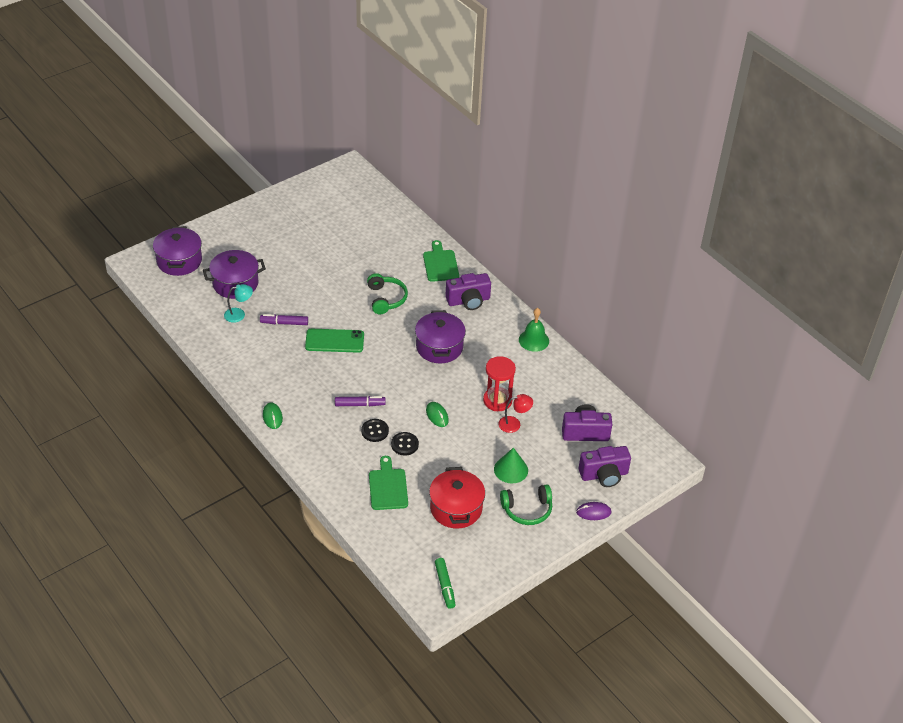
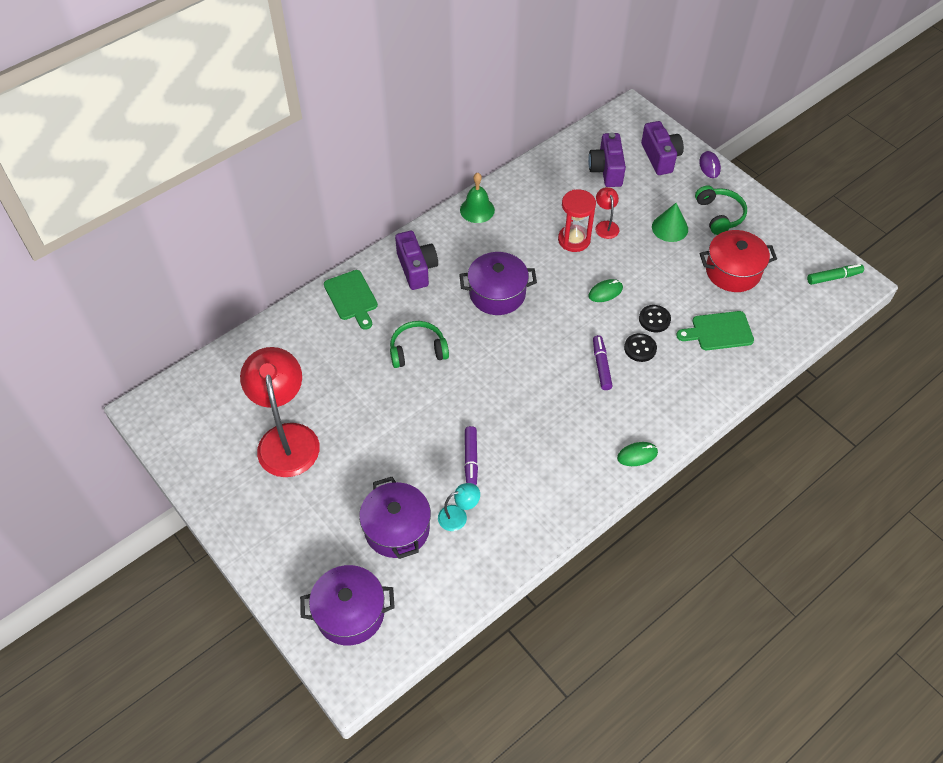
camera: 90 degrees left, 10 degrees up
turquoise lamp [224,284,253,323] -> turquoise lamp turned 90 degrees clockwise [438,483,480,531]
green phone [305,329,364,353] -> none
green cutting board [423,240,459,282] -> green cutting board turned 105 degrees counterclockwise [324,270,378,330]
none -> red lamp [240,347,320,477]

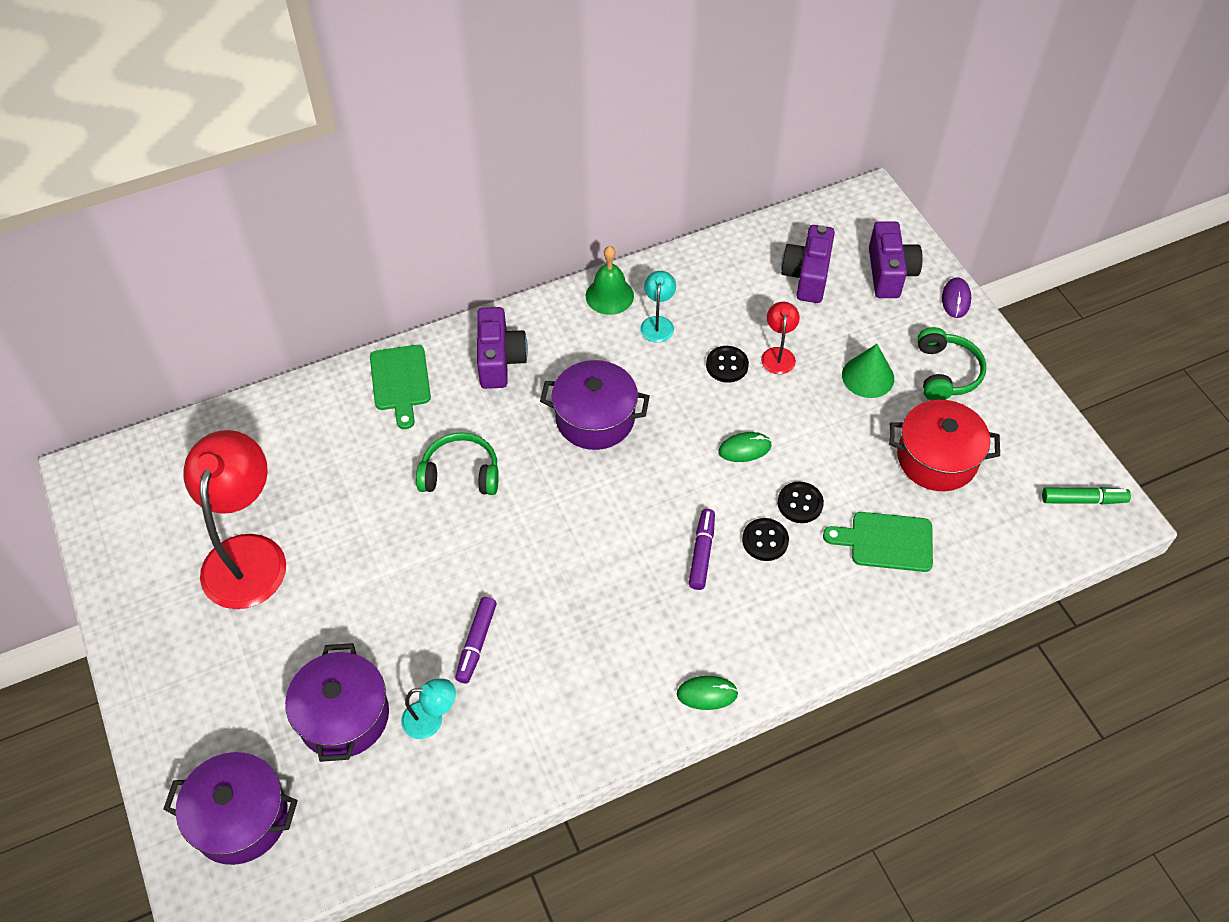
camera: 15 degrees right, 0 degrees up
red hourglass [558,189,596,252] -> black button [706,346,749,383]
none -> turquoise lamp [640,271,676,342]

